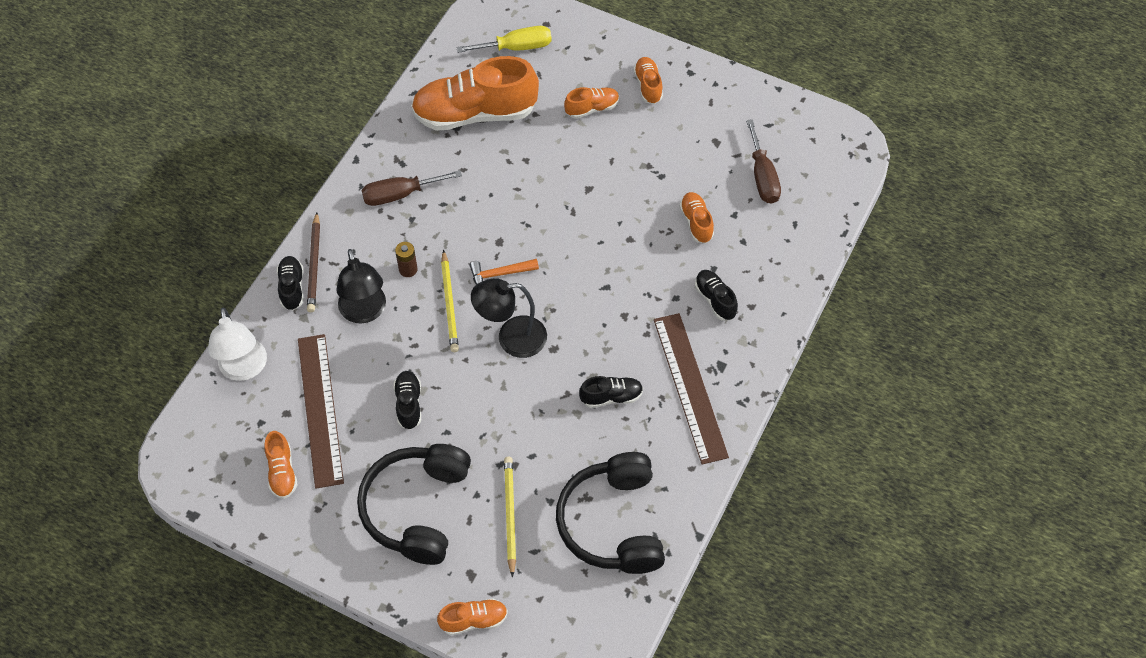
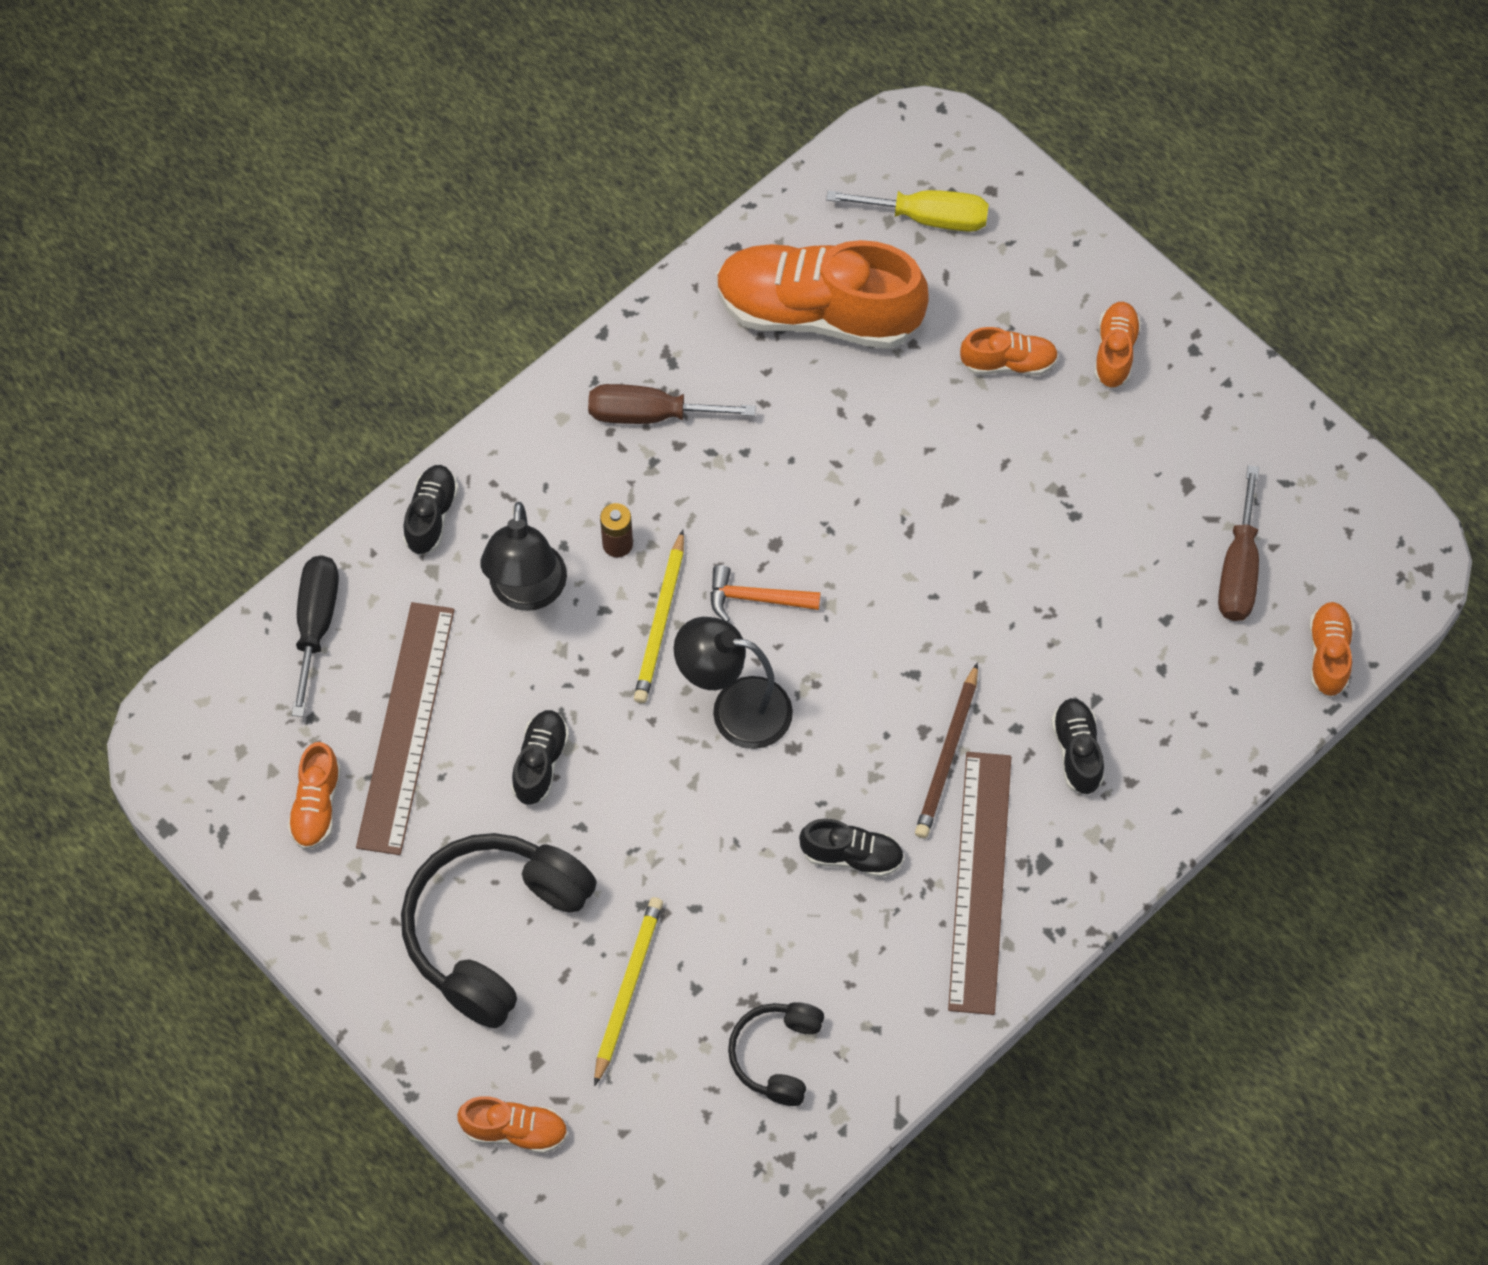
camera: 20 degrees right, 5 degrees up
white lamp [208,307,267,381] -> black screwdriver [292,555,339,717]
brown pencil [307,212,320,312] -> brown pencil moved to [915,662,978,838]
black headphones [556,452,665,574] -> black headphones [728,1002,824,1106], size x0.53
orange shoe [679,192,714,243] -> orange shoe moved to [1309,602,1353,697]

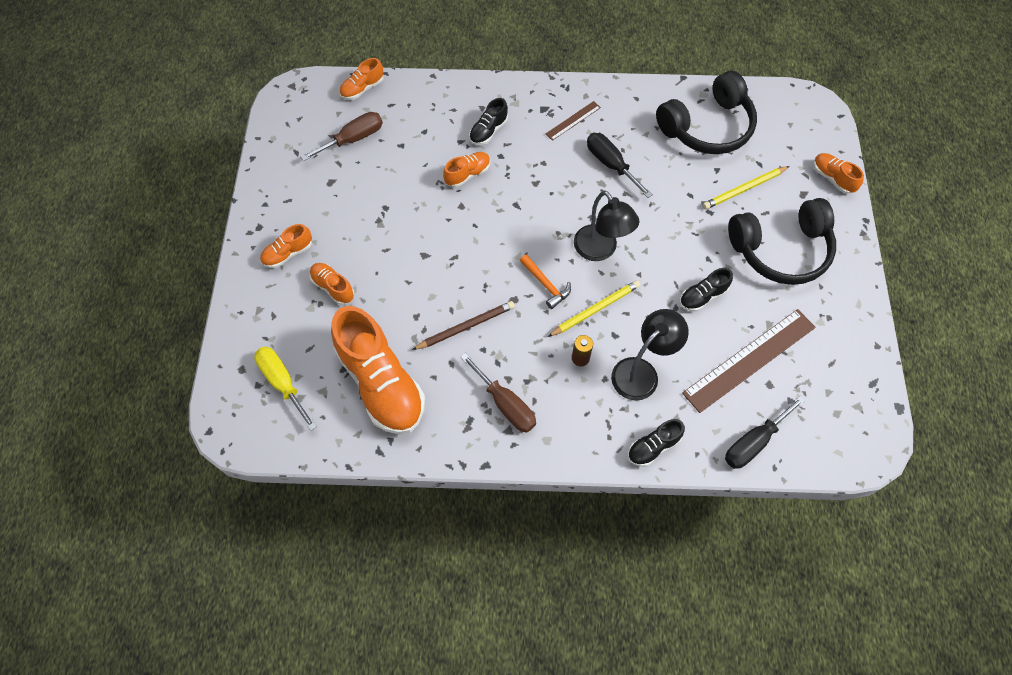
camera: 135 degrees left, 0 degrees up
orange shoe [287,742,341,850] -> orange shoe moved to [443,152,491,187]
black headphones [728,1002,824,1106] -> black headphones [656,71,757,154], size x1.88
black shoe [799,818,904,877] -> black screwdriver [587,133,653,198]
brown pencil [915,662,978,838] -> brown pencil moved to [412,301,515,350]
brown ruler [948,752,1011,1015] -> brown ruler [546,101,601,141], size x0.48

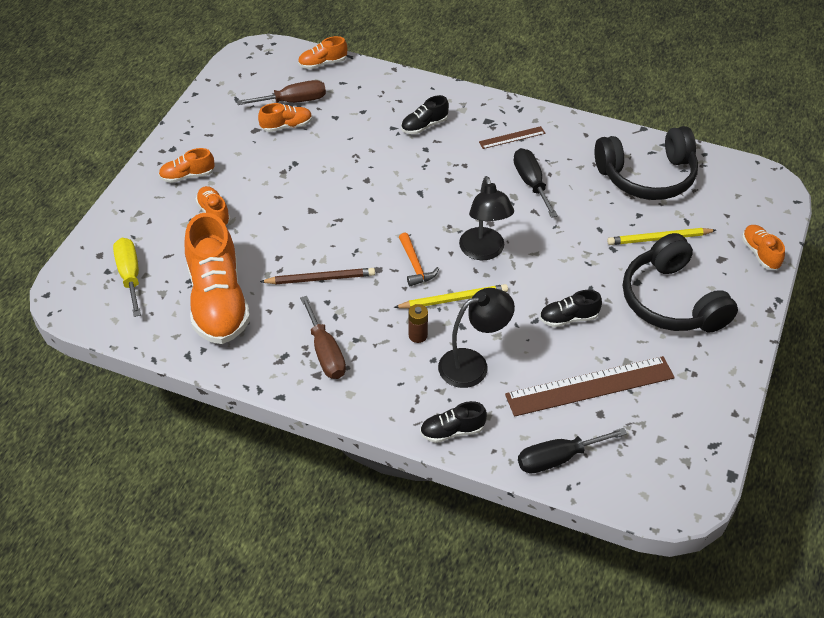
camera: 20 degrees right, 15 degrees down
orange shoe [443,152,491,187] -> orange shoe moved to [258,103,312,132]
black headphones [728,198,836,285] -> black headphones turned 60 degrees clockwise [623,233,738,333]

